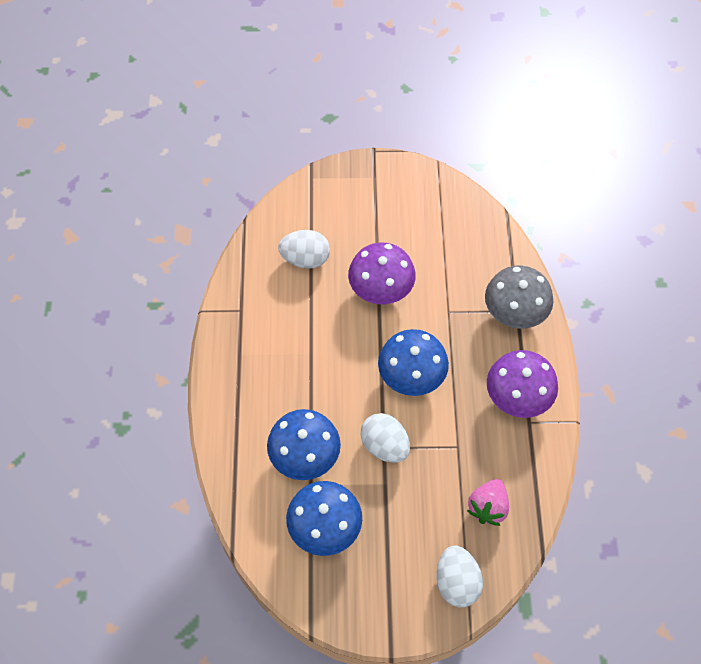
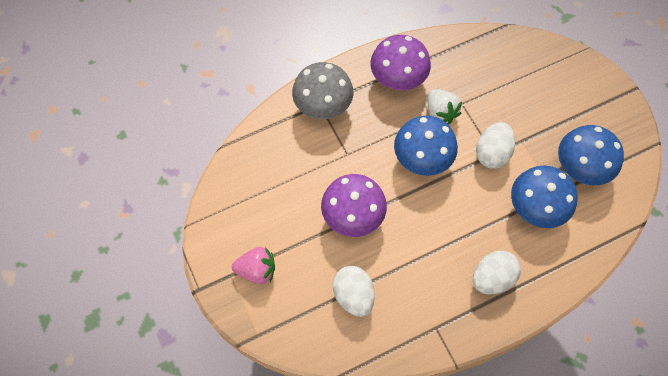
camera: 115 degrees left, 5 degrees up
white egg [436,546,483,607] -> white egg moved to [473,251,521,294]
pink strawberry [467,479,509,526] -> pink strawberry moved to [232,247,275,284]
none -> white strawberry [428,89,462,125]

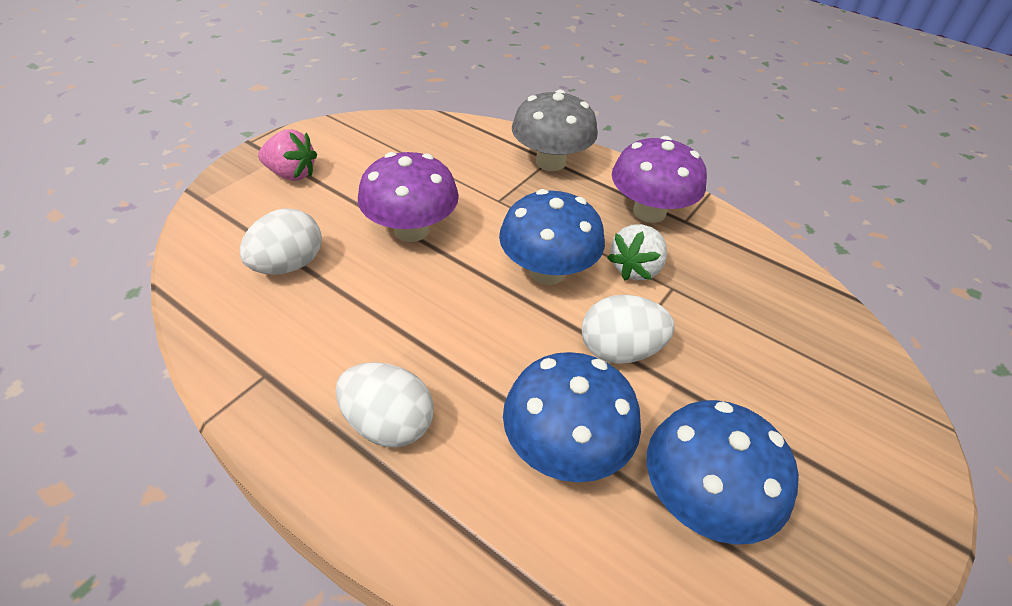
camera: 60 degrees right, 20 degrees down
pink strawberry [232,247,275,284] -> pink strawberry turned 45 degrees counterclockwise [258,129,317,181]

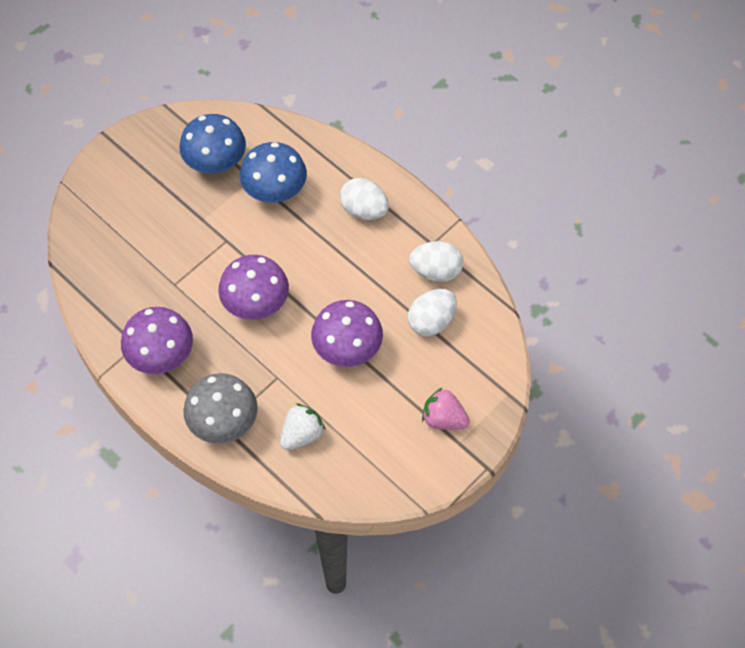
camera: 170 degrees left, 15 degrees up
blue mushroom [499,189,605,285] -> purple mushroom [218,255,289,320]
white egg [582,295,675,364] -> white egg moved to [409,241,463,282]
white strawberry [607,224,667,281] -> white strawberry moved to [280,403,325,450]

